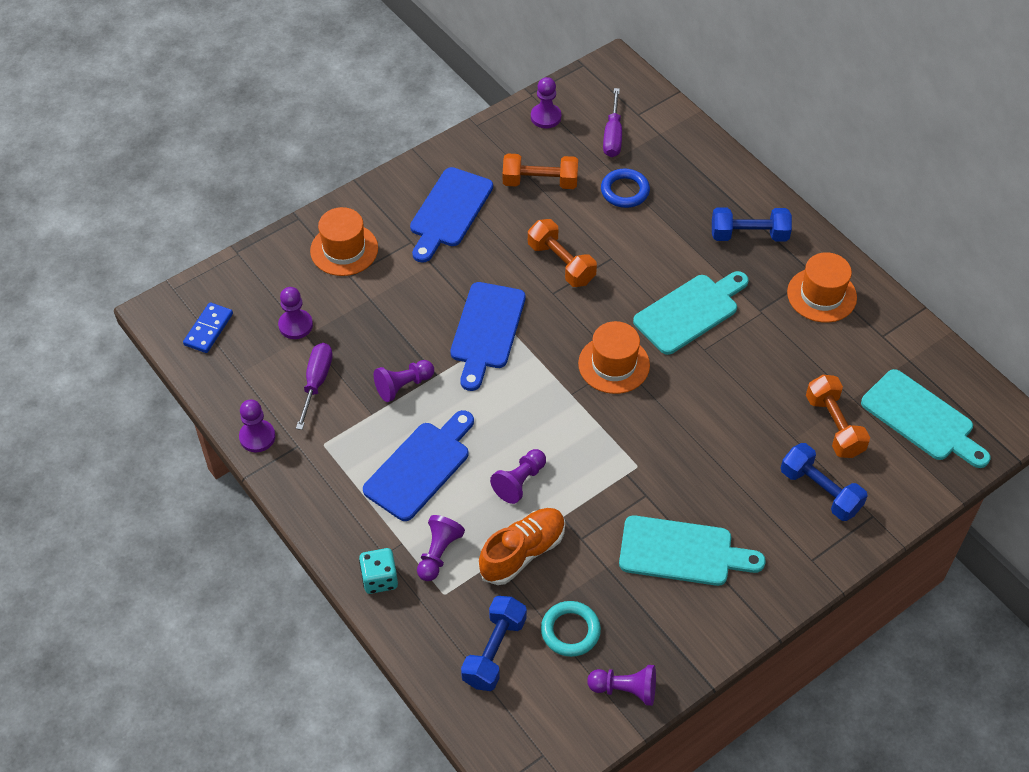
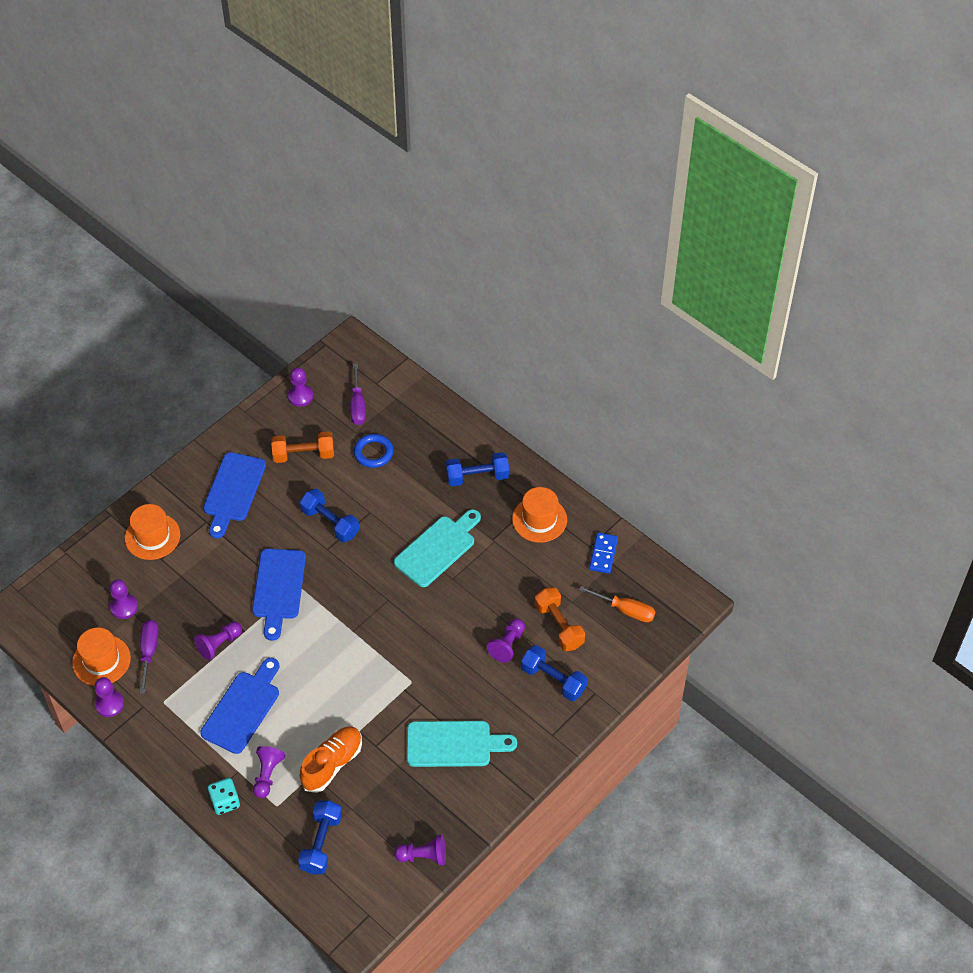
camera: 10 degrees left, 0 degrees up
blue domino [183,302,233,353] -> blue domino moved to [589,532,618,573]
purple pawn [490,449,546,504] -> purple pawn moved to [487,618,525,663]
orange dumbbell [528,219,597,287] -> blue dumbbell [300,489,359,542]
turquoise ring [541,601,601,657] -> none
orange hat [578,321,650,394] -> orange hat moved to [72,628,131,686]
turquoise cutting board [861,369,990,468] -> orange screwdriver [579,586,655,622]

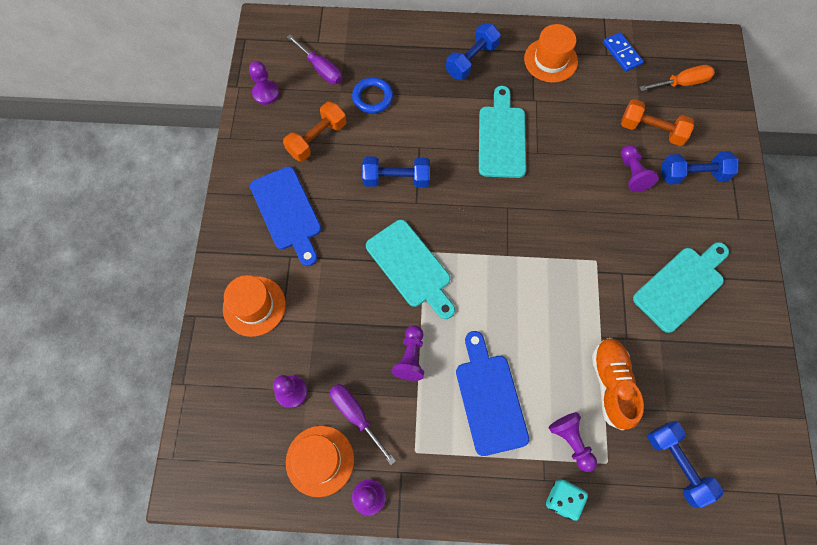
camera: 40 degrees left, 15 degrees up
blue cutting board [252,549,306,641] -> turquoise cutting board [366,220,455,319]
purple pawn [394,835,446,865] -> none

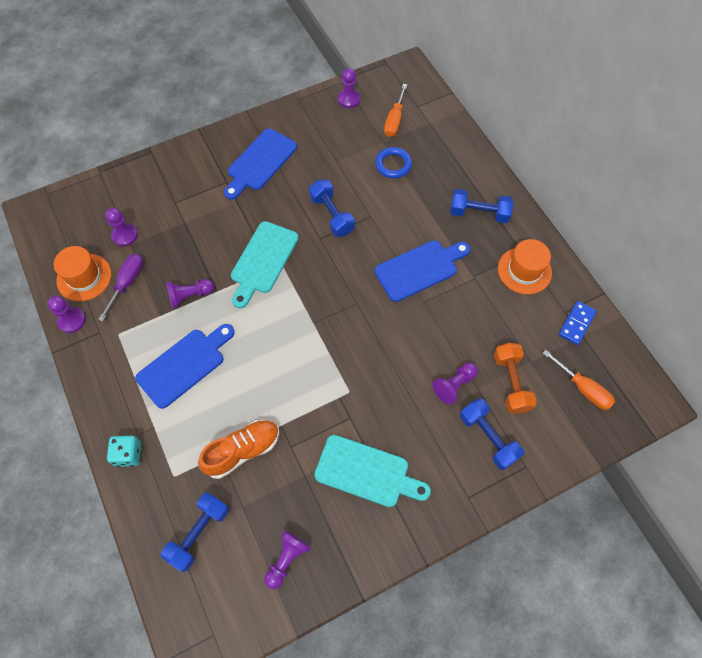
camera: 60 degrees right, 5 degrees down
orange hat [223,275,286,337] -> none
orange dumbbell [283,102,346,162] -> none
purple screwdriver [287,34,342,84] -> orange screwdriver [384,84,407,137]
turquoise cutting board [479,86,526,178] -> blue cutting board [375,240,470,302]
purple pawn [549,412,597,472] -> purple pawn moved to [264,530,311,589]

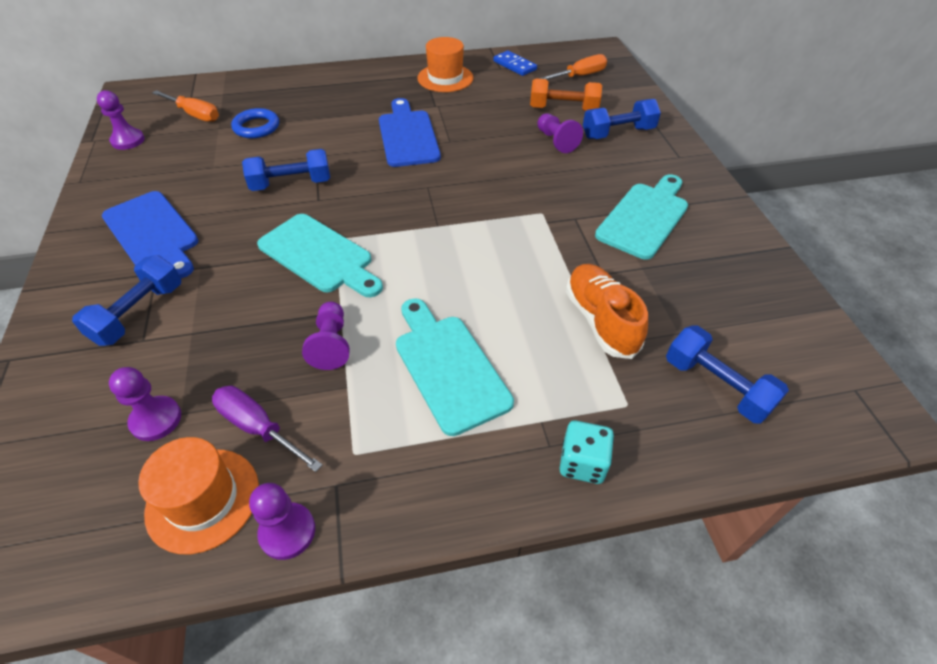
camera: 75 degrees left, 15 degrees down
blue cutting board [135,324,235,409] -> turquoise cutting board [396,298,514,436]
purple pawn [264,530,311,589] -> none
blue dumbbell [450,189,514,223] -> blue dumbbell moved to [72,255,181,346]

